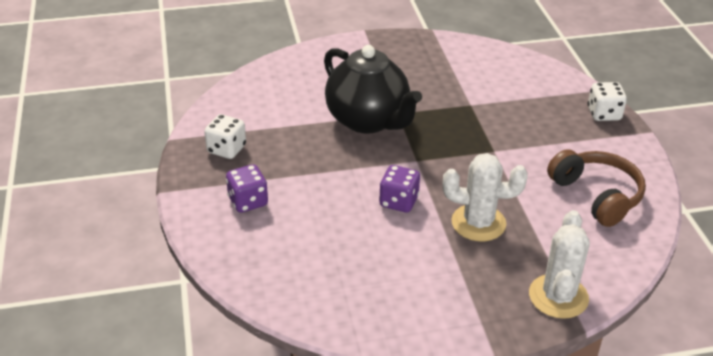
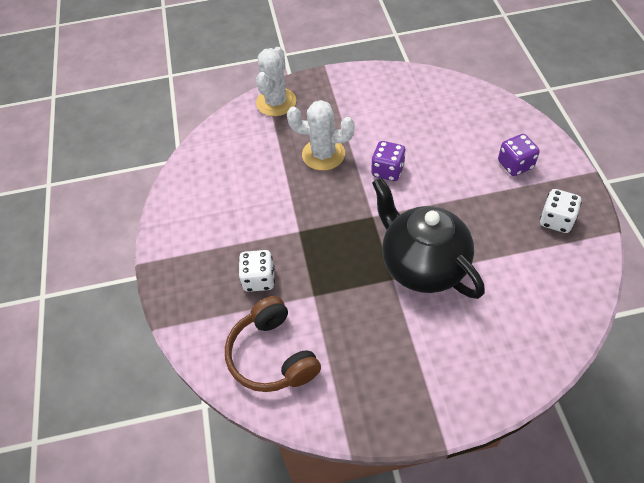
camera: 175 degrees left, 15 degrees up
brown headphones [547,149,646,227] -> brown headphones moved to [225,296,321,392]
white dice [588,82,627,121] -> white dice moved to [239,250,275,292]

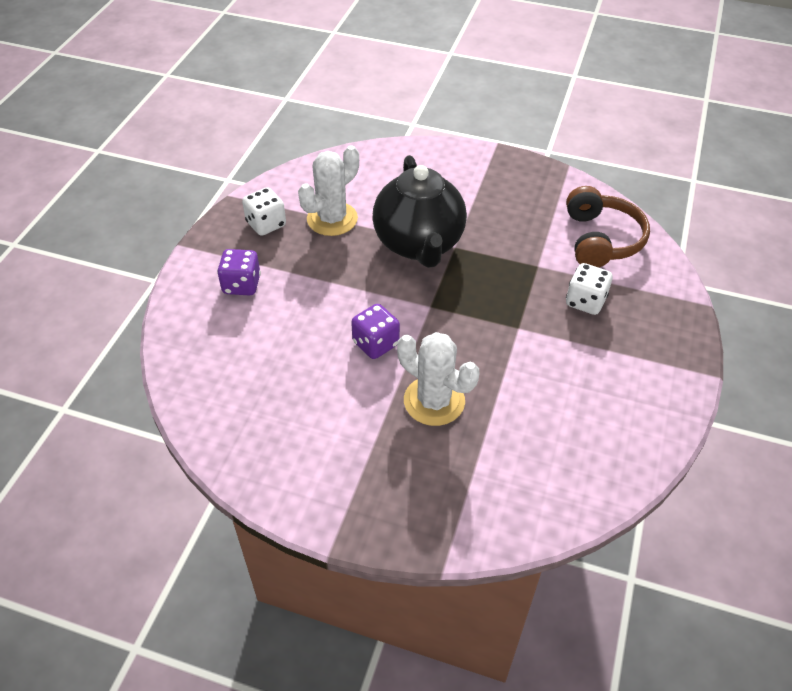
camera: 155 degrees left, 5 degrees down
white cactus [256,47,296,116] -> white cactus moved to [298,145,359,236]

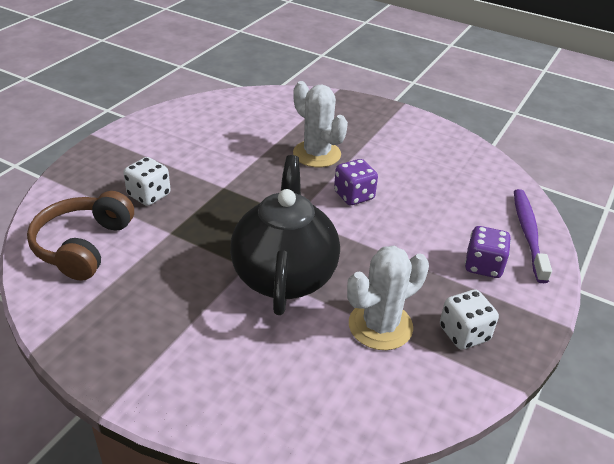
camera: 170 degrees left, 10 degrees down
none -> purple toothbrush [514,189,552,283]

